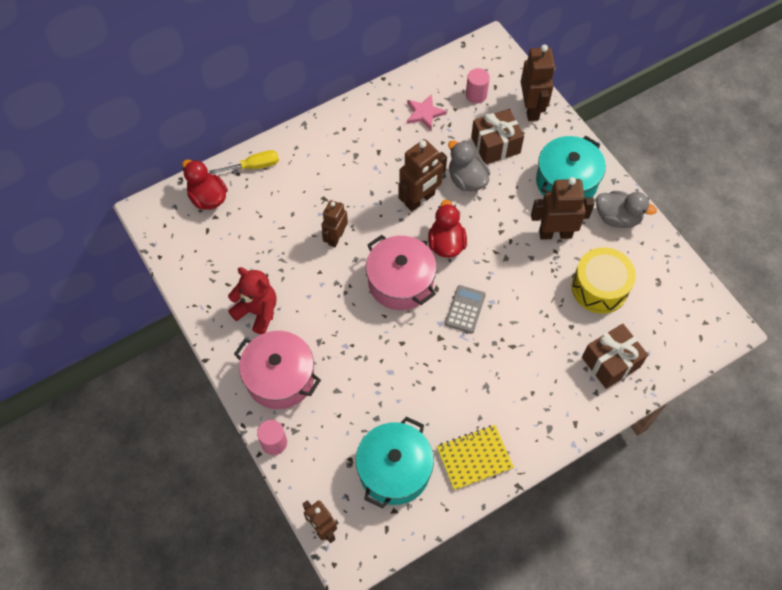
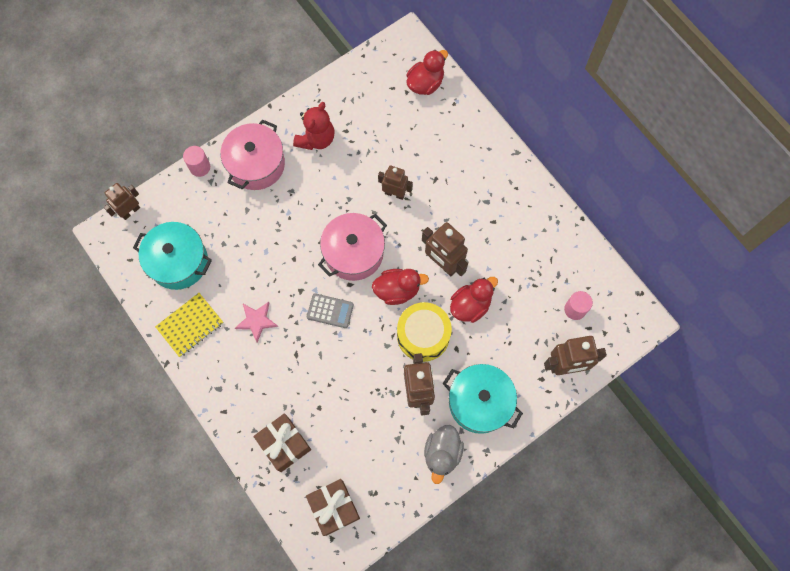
camera: 85 degrees right, 10 degrees up
yellow screwdriver [209,150,279,174] -> none
pink star [407,94,447,130] -> pink star moved to [235,302,278,342]
yellow notebook [436,425,514,490] -> yellow notebook turned 75 degrees clockwise [155,293,223,357]
grey duck [448,140,490,192] -> red duck [450,277,498,323]
brown gift [471,109,524,164] -> brown gift moved to [306,479,360,536]
yellow drum [572,247,636,314] -> yellow drum moved to [397,302,452,362]

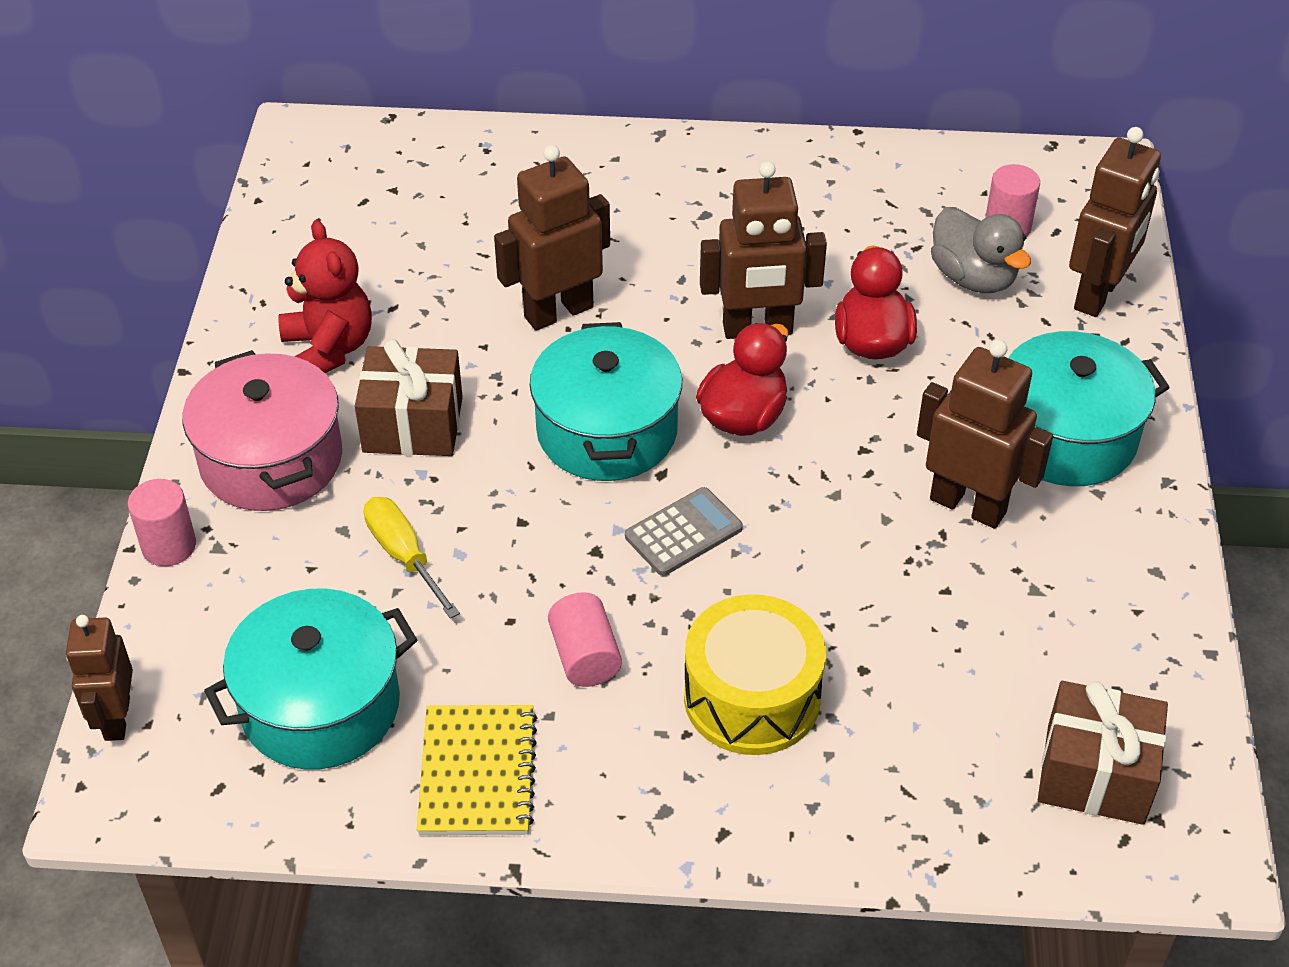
camera: 50 degrees left, 25 degrees down
pink star [235,302,278,342] -> pink cylinder [548,592,622,687]
brown gift [253,413,311,472] -> brown gift moved to [355,339,463,456]
pink pot [318,213,387,281] -> turquoise pot [530,322,682,481]
brown robot [378,165,413,200] -> brown robot [494,145,610,331], size x1.51
yellow drum [397,302,452,362] -> yellow drum moved to [684,594,826,755]
red duck [406,50,448,95] -> none
grey duck [424,425,464,484] -> grey duck moved to [931,207,1031,293]
none -> yellow screwdriver [364,497,460,619]

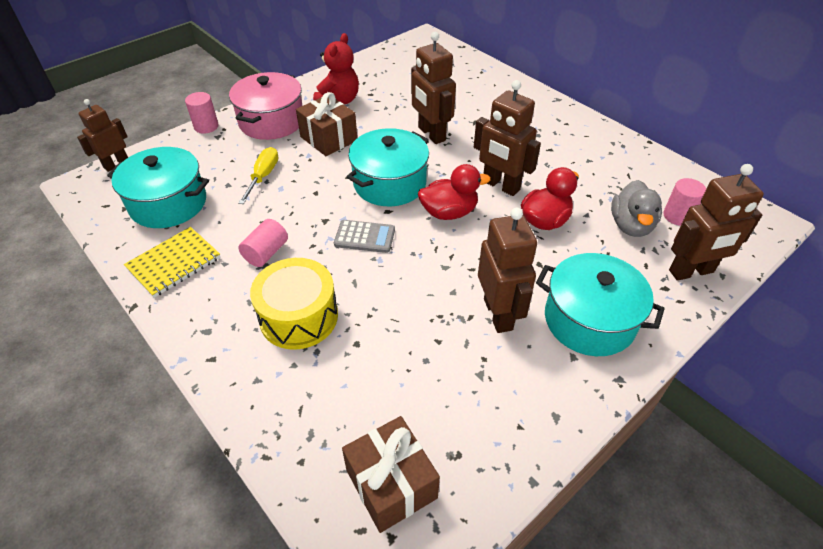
camera: 45 degrees right, 0 degrees up
brown robot [494,145,610,331] -> brown robot turned 135 degrees counterclockwise [411,32,456,144]

